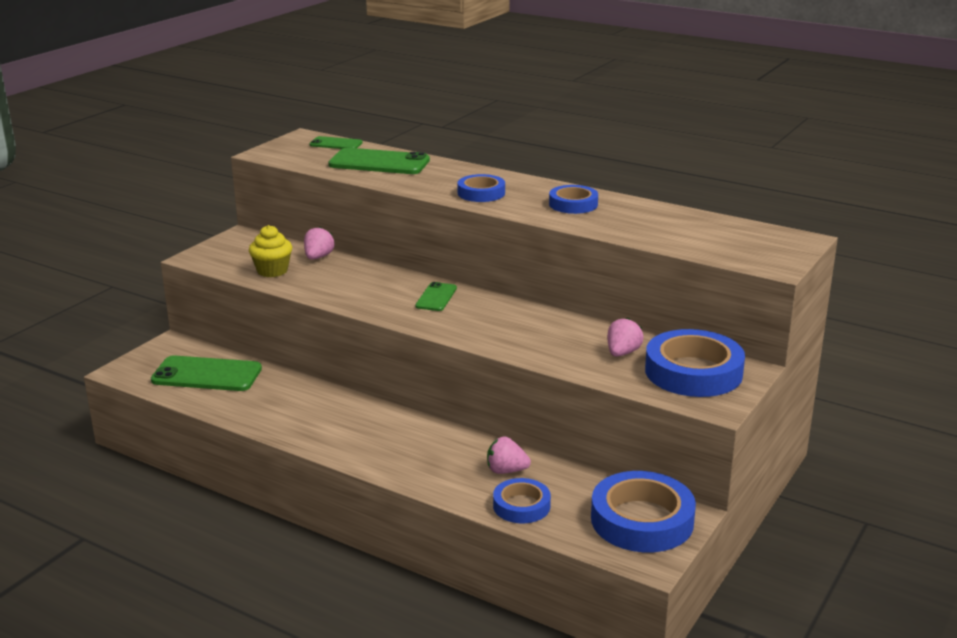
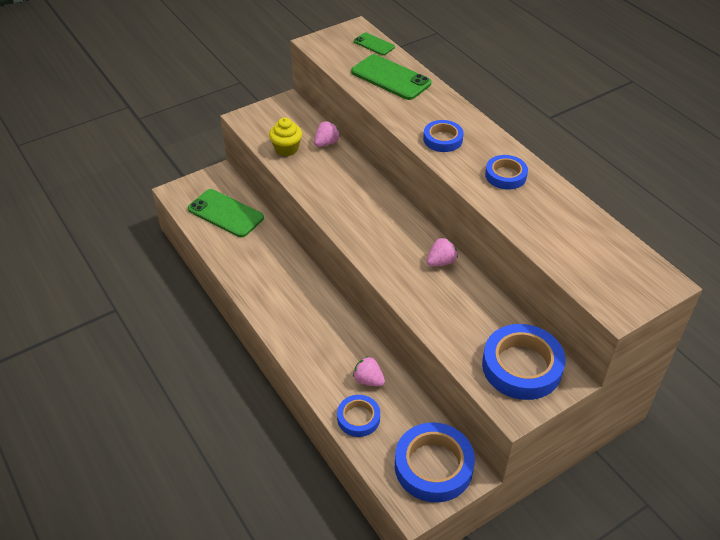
camera: 25 degrees right, 20 degrees up
green phone [415,282,457,311] -> none
pink strawberry [608,318,644,357] -> pink strawberry moved to [427,237,458,266]

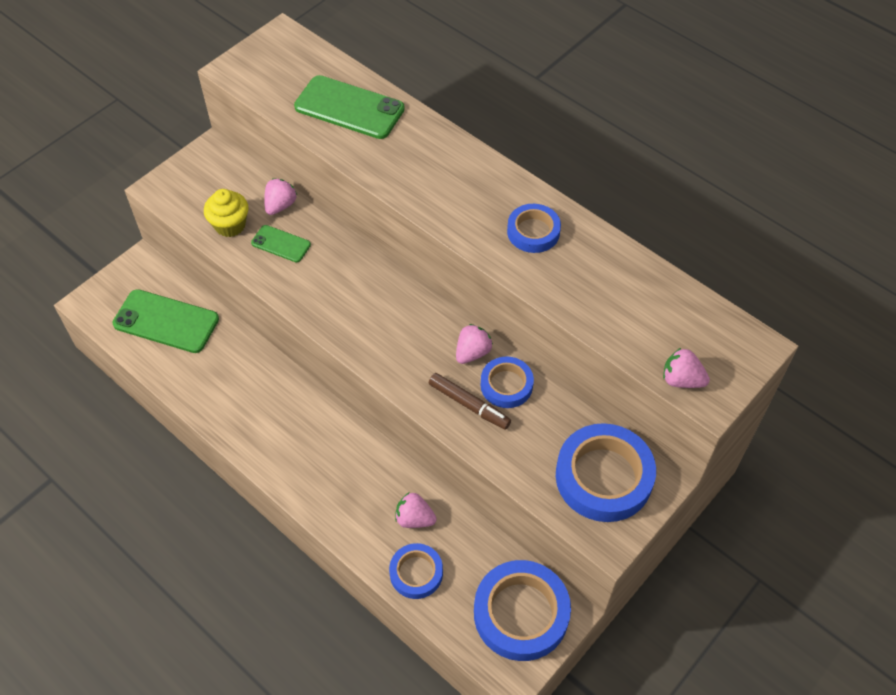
camera: 15 degrees left, 10 degrees up
green phone [354,33,395,55] -> green phone moved to [251,225,311,263]
blue tape [423,120,464,152] -> blue tape moved to [481,357,534,408]
none -> brown marker [429,373,511,430]
none -> pink strawberry [663,348,710,388]

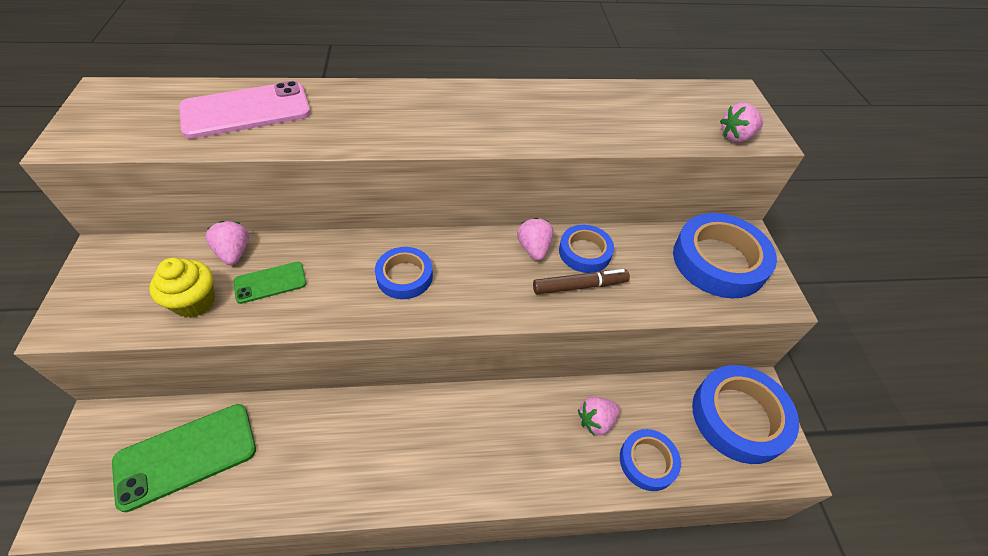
camera: 50 degrees left, 5 degrees down
green phone [294,75,405,139] -> pink phone [179,81,311,139]
blue tape [507,204,561,253] -> blue tape moved to [375,247,433,299]

